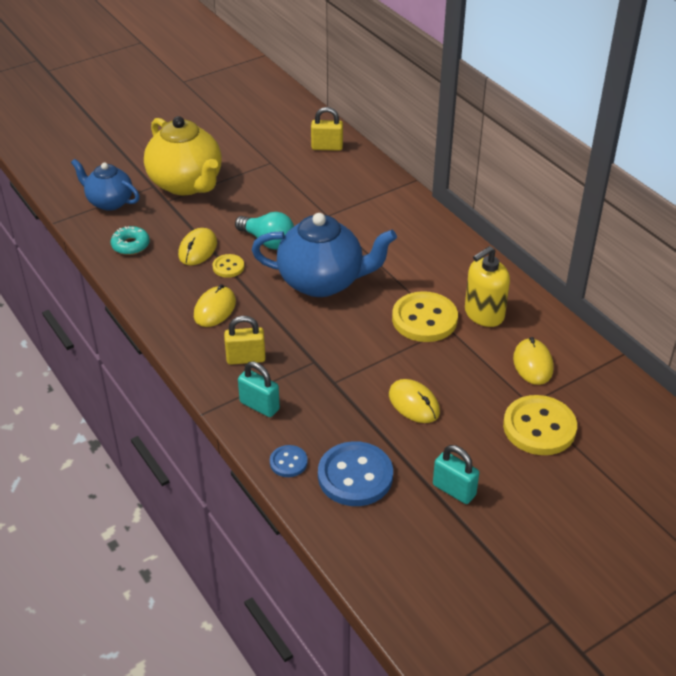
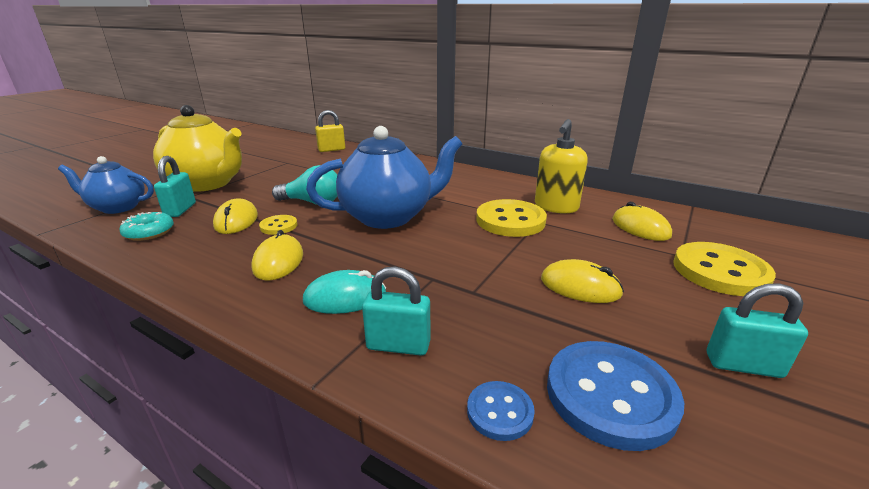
camera: 25 degrees left, 15 degrees down
yellow padlock [224,316,266,365] -> turquoise mouse [303,270,386,314]
none -> turquoise padlock [154,156,196,217]

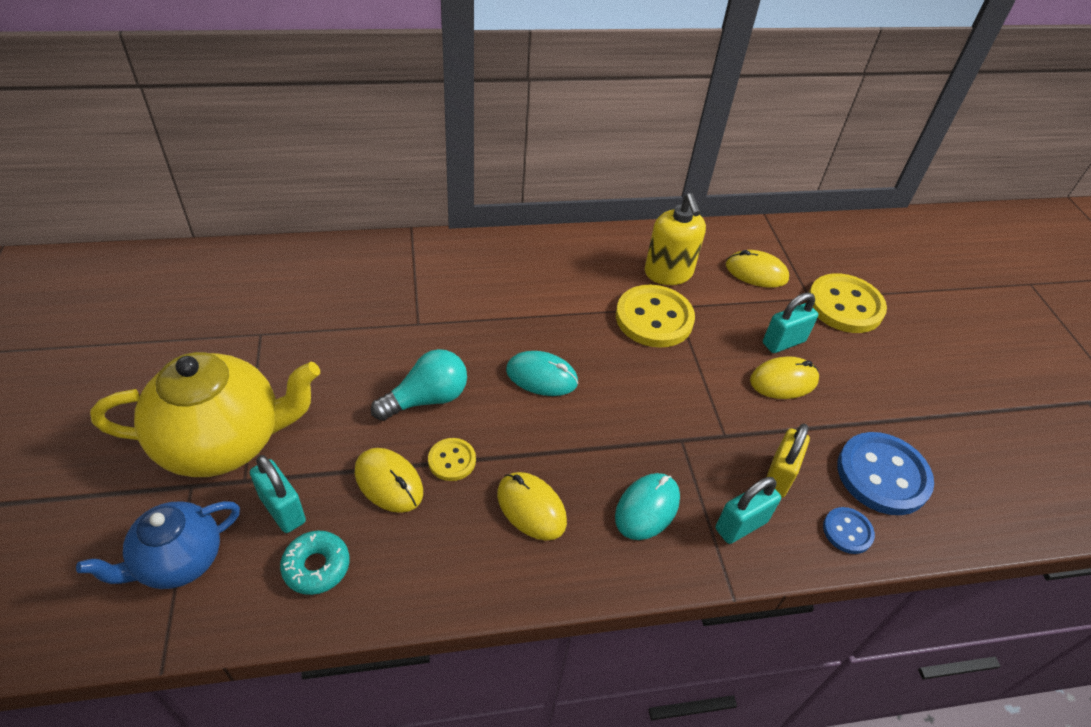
camera: 45 degrees left, 20 degrees up
blue teapot [306,126,462,229] -> turquoise mouse [506,351,578,396]
yellow padlock [315,110,345,152] -> yellow padlock moved to [766,424,810,498]
turquoise padlock [707,283,808,378] -> turquoise padlock moved to [763,292,818,353]

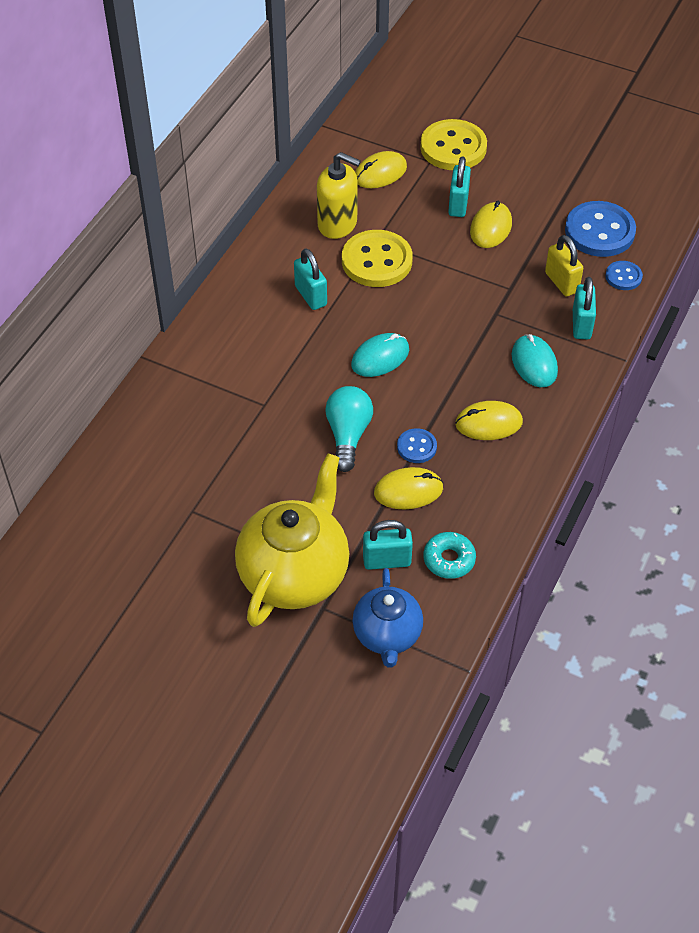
camera: 50 degrees left, 5 degrees up
yellow button [428,438,476,481] -> blue button [397,428,437,463]
none -> turquoise padlock [294,248,327,310]

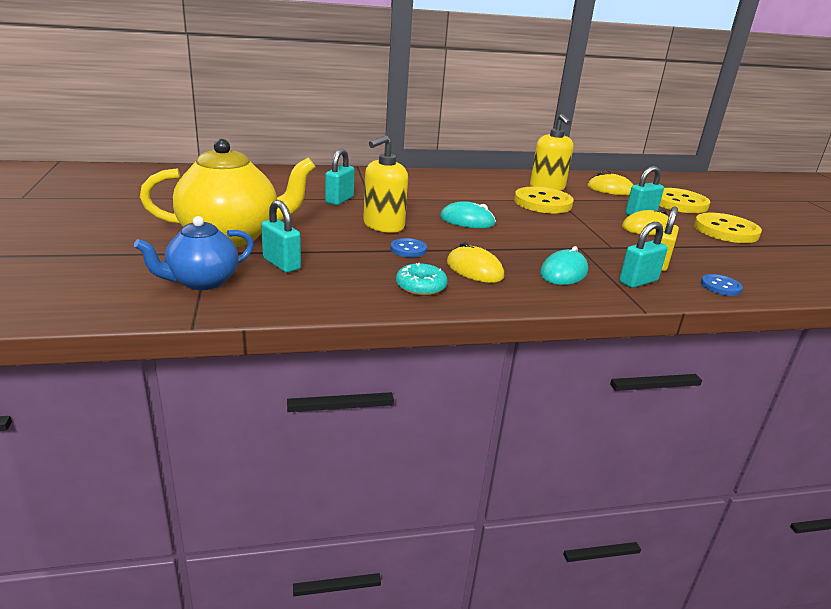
camera: 50 degrees right, 25 degrees down
turquoise padlock [294,248,327,310] -> turquoise padlock moved to [325,149,355,205]
turquoise light bulb [325,386,373,472] -> yellow soap dispenser [363,135,408,233]
yellow mouse [374,467,443,509] -> none
turquoise donut [423,532,476,579] -> turquoise donut moved to [396,263,447,296]
blue button [565,201,636,257] -> none
none -> yellow button [694,213,762,243]

